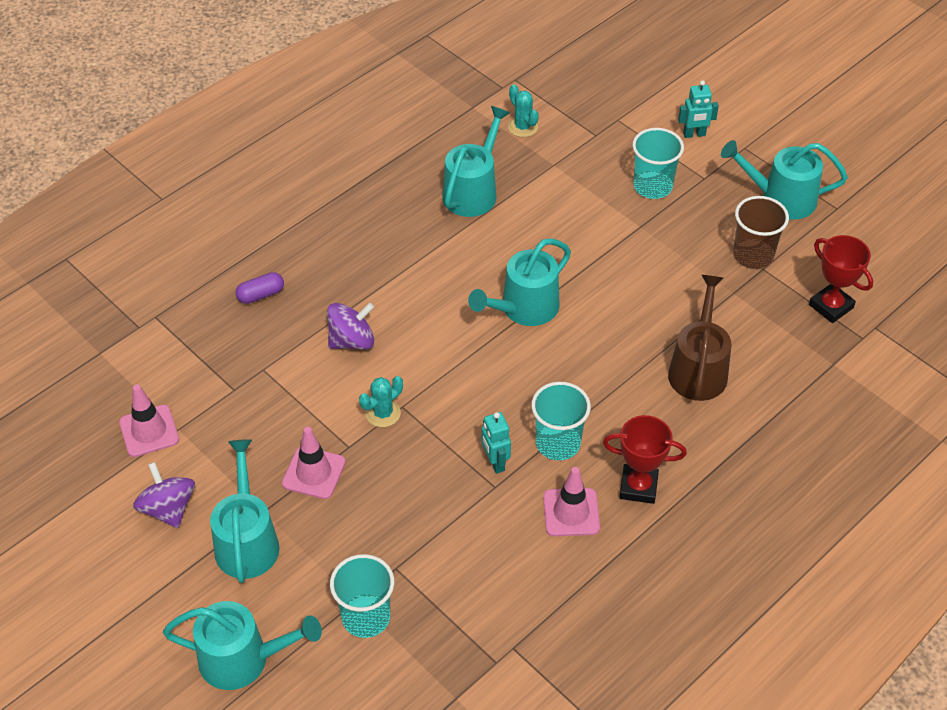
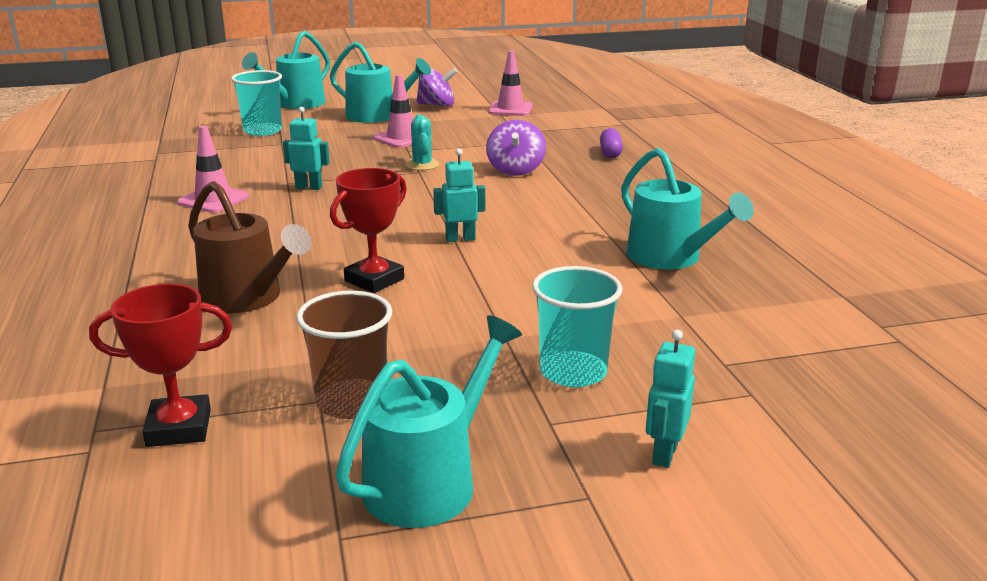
camera: 120 degrees right, 25 degrees down
turquoise watering can [468,238,571,326] -> turquoise robot [433,149,485,242]
turquoise cactus [508,85,539,137] -> none
turquoise cup [531,382,591,460] -> none
red trophy [603,415,687,504] -> red trophy moved to [330,168,407,293]

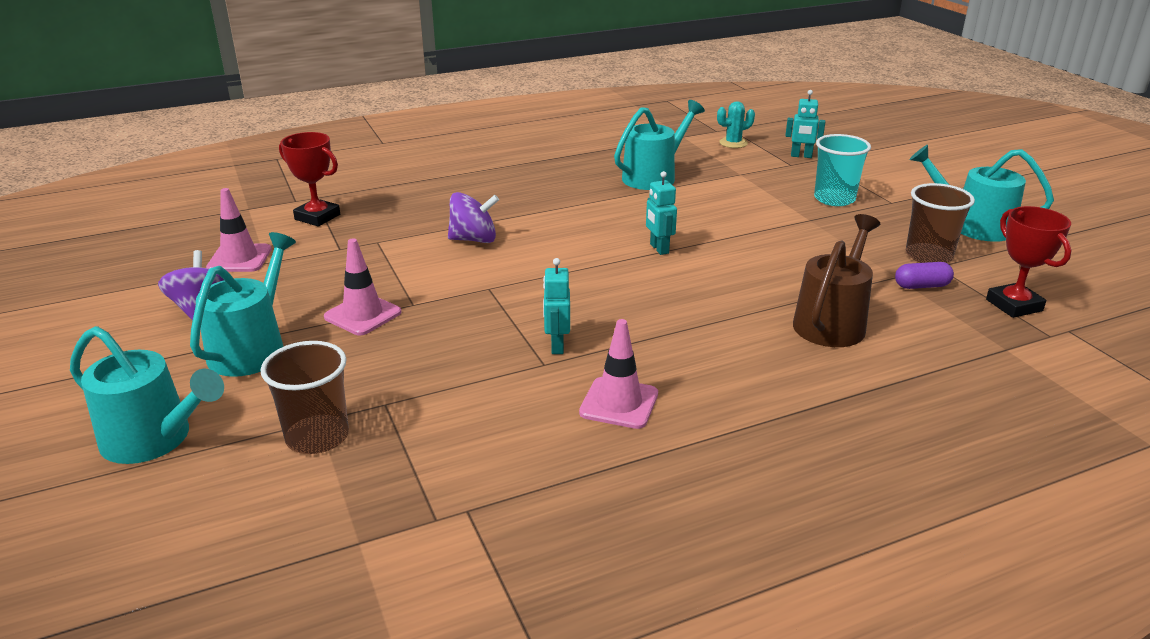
camera: 100 degrees left, 5 degrees up
turquoise cup [231,70,282,136] -> brown cup [260,341,349,454]
red trophy [330,168,407,293] -> red trophy moved to [279,132,340,226]
turquoise cactus [406,114,439,170] -> turquoise cactus moved to [717,101,755,148]
purple capsule [600,128,623,158] -> purple capsule moved to [895,262,954,289]
turquoise robot [646,330,695,468] -> turquoise robot moved to [785,90,825,158]

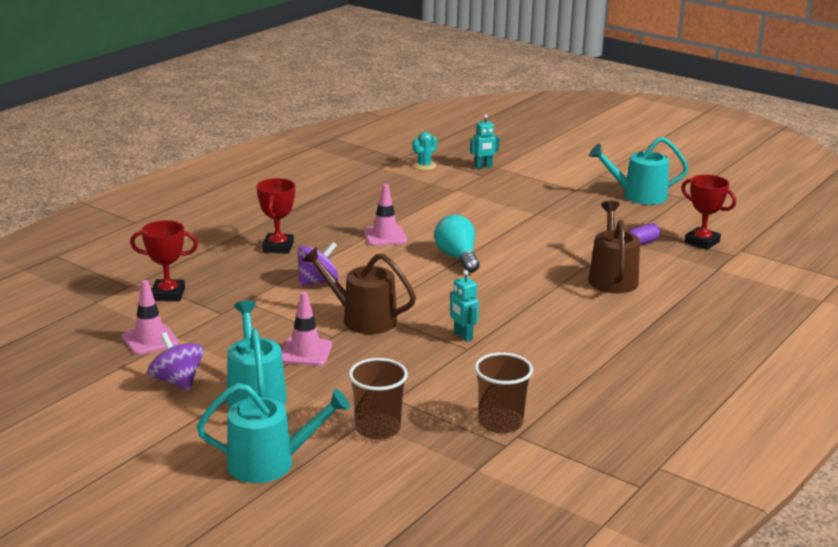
camera: 30 degrees left, 5 degrees down
pink traffic cone [579,319,658,429] -> pink traffic cone moved to [364,184,407,246]
turquoise watering can [614,100,705,190] -> none
turquoise robot [646,171,677,255] -> turquoise light bulb [434,215,479,273]
turquoise cup [814,134,871,206] -> none
brown cup [906,183,975,263] -> brown cup moved to [475,352,533,433]
none -> red trophy [256,178,295,254]
none -> brown watering can [302,247,416,334]

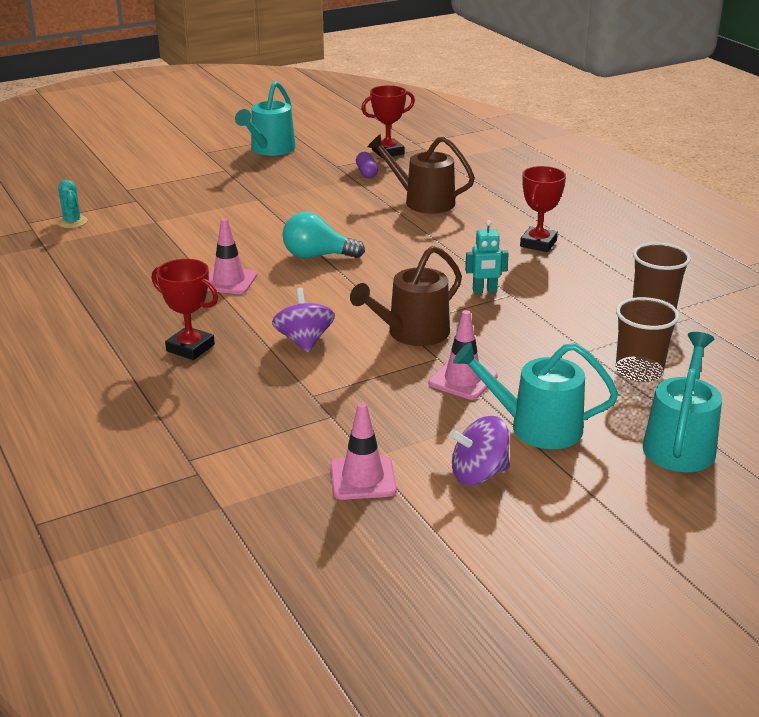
camera: 65 degrees left, 5 degrees up
red trophy [130,220,198,301] -> red trophy moved to [520,166,566,252]
turquoise robot [470,114,500,169] -> none

